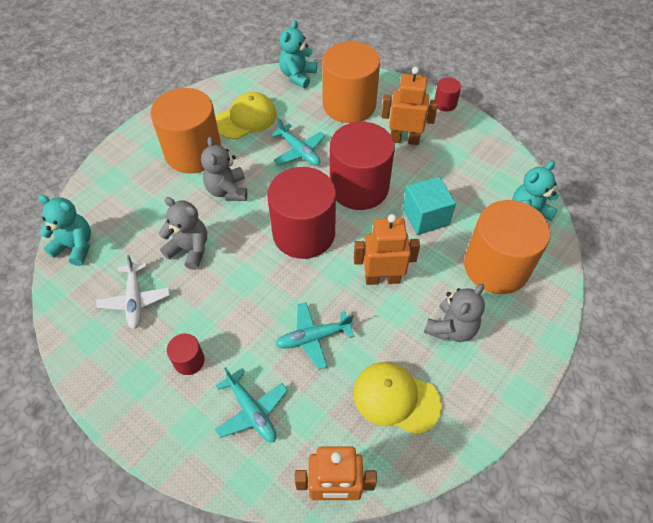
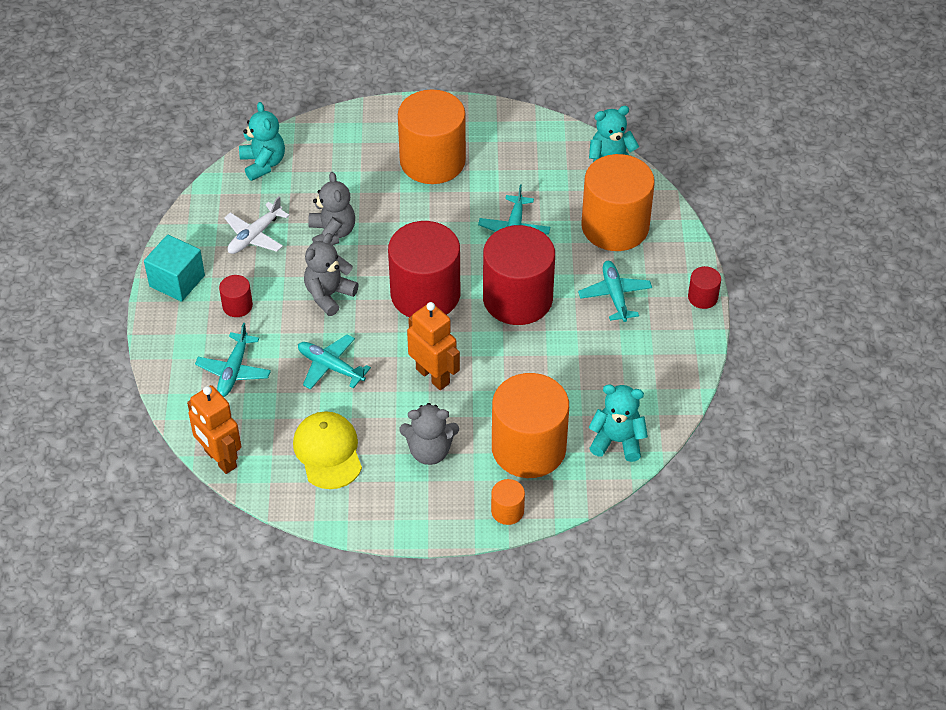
camera: 50 degrees right, 5 degrees down
grey teddy bear [201,137,247,201] -> grey teddy bear moved to [304,233,359,316]
yellow cap [215,92,277,139] -> none
orange robot [382,67,438,145] -> turquoise plane [578,261,652,322]
turquoise cube [403,177,456,235] -> turquoise cube moved to [144,235,205,302]
none -> orange cylinder [491,479,525,525]

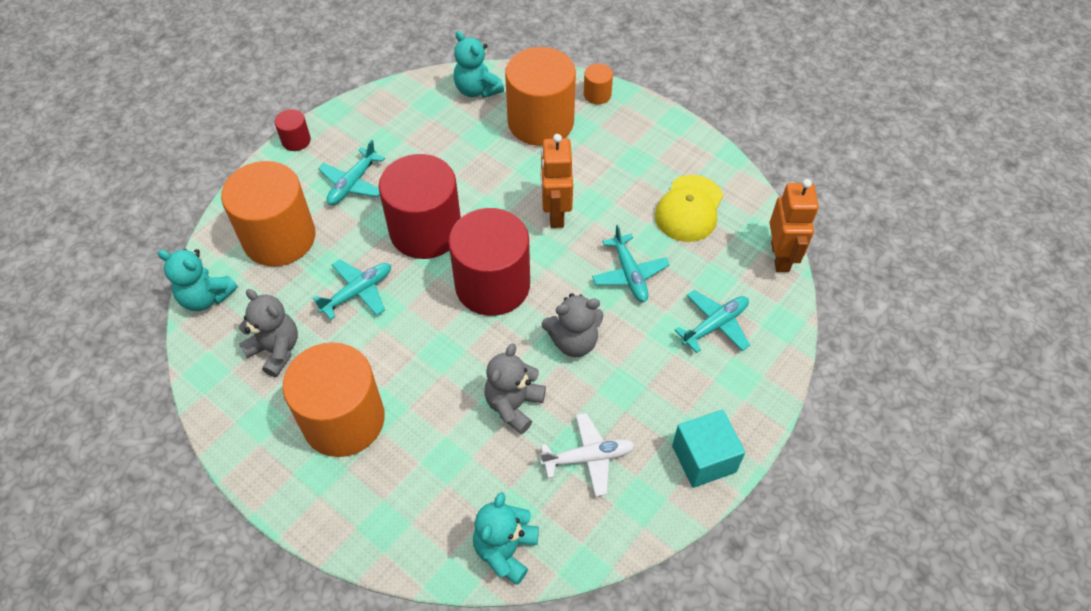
camera: 140 degrees left, 5 degrees up
red cylinder [219,275,253,317] -> none
grey teddy bear [399,403,459,465] -> grey teddy bear moved to [239,289,298,377]

